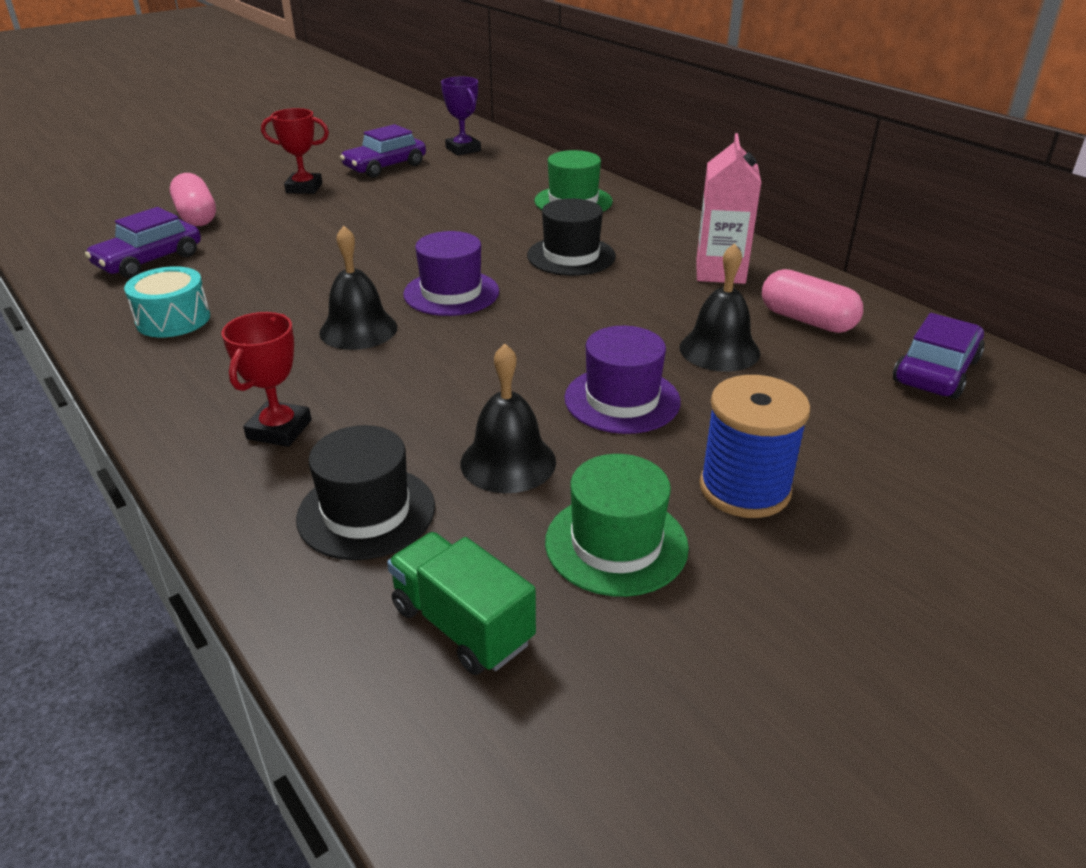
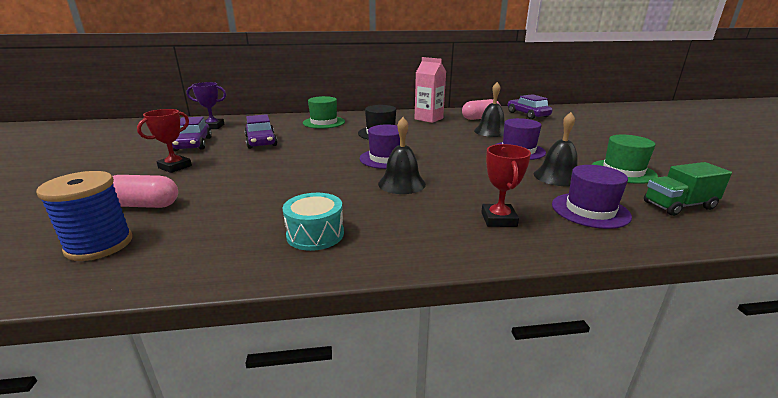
camera: 60 degrees left, 10 degrees down
purple car [85,207,201,278] -> purple car moved to [244,114,277,149]
red trophy [222,312,312,447] -> red trophy turned 45 degrees clockwise [481,144,531,227]
black hat [296,425,435,560] -> purple hat [552,165,632,229]
blue spool [700,375,810,518] -> blue spool moved to [36,171,132,261]

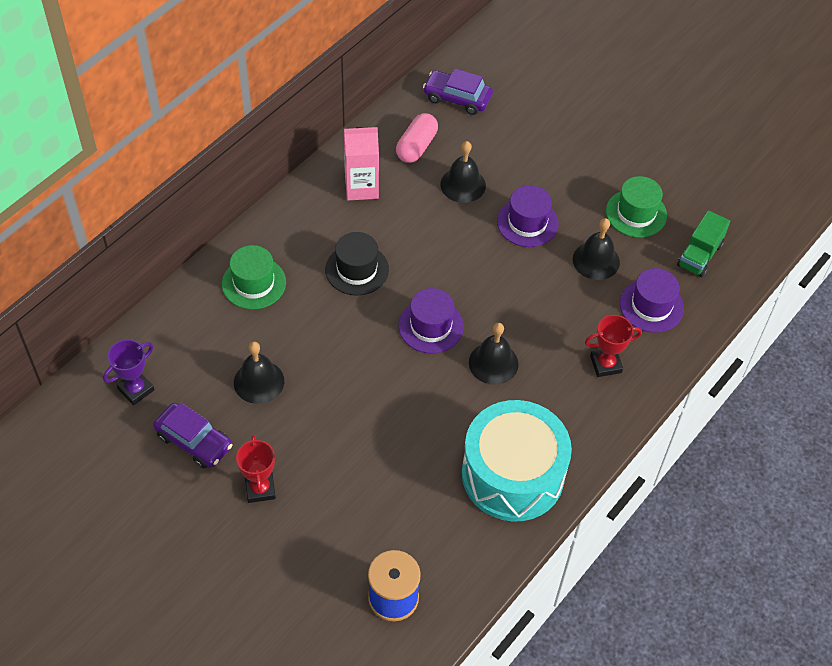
camera: 45 degrees left, 30 degrees up
pink capsule [113,175,178,208] -> none
purple car [244,114,277,149] -> black bell [234,341,284,404]
turquoise drum [283,193,344,251] -> turquoise drum [462,400,572,522], size x2.09
red trophy [481,144,531,227] -> red trophy turned 60 degrees counterclockwise [585,315,642,377]

